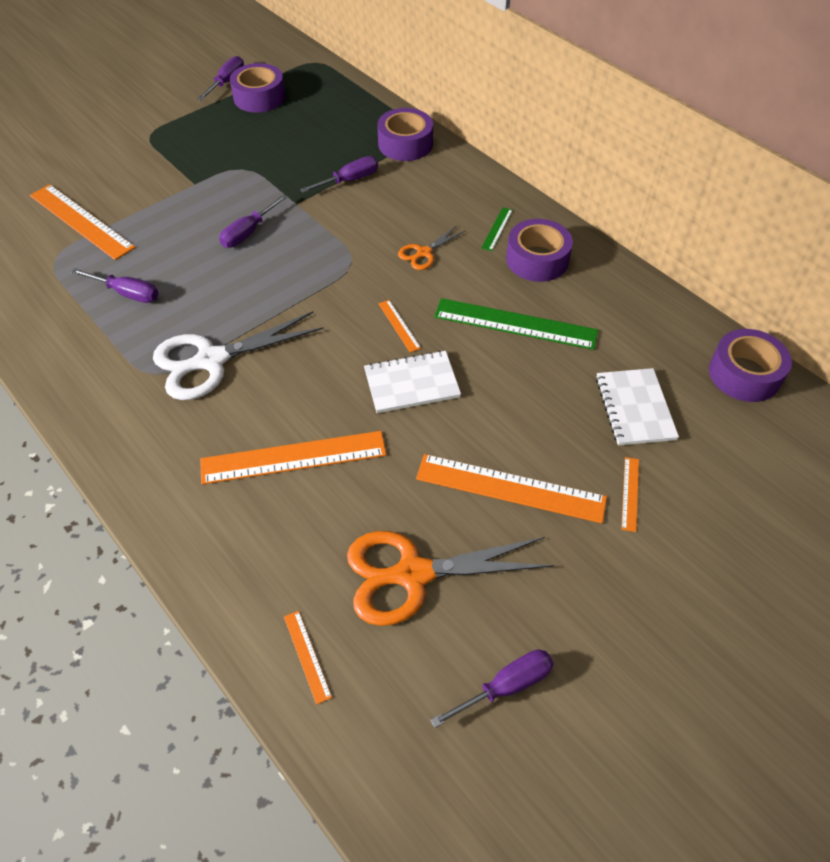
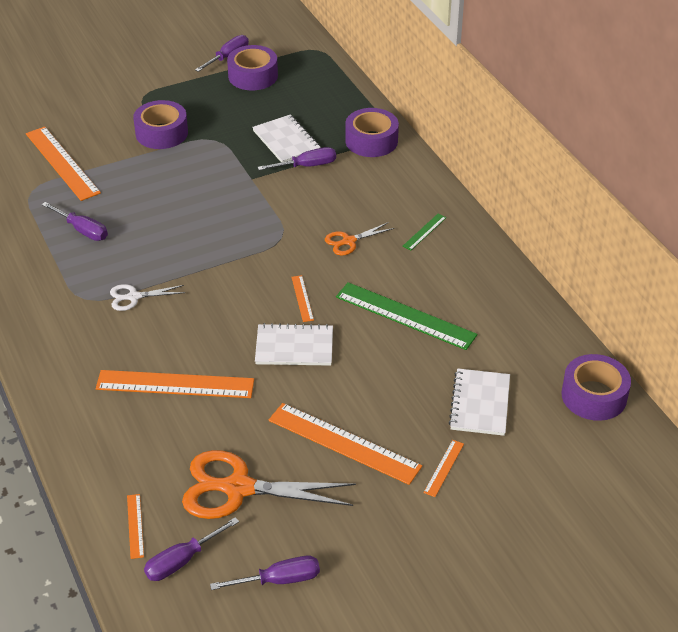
camera: 15 degrees right, 10 degrees down
white scissors [153,311,324,400] -> white scissors [110,284,185,311], size x0.51
purple screwdriver [219,194,287,248] -> purple screwdriver moved to [144,517,239,581]
purple tape [506,219,573,282] -> purple tape moved to [133,100,188,149]
none -> white notebook [252,115,321,162]

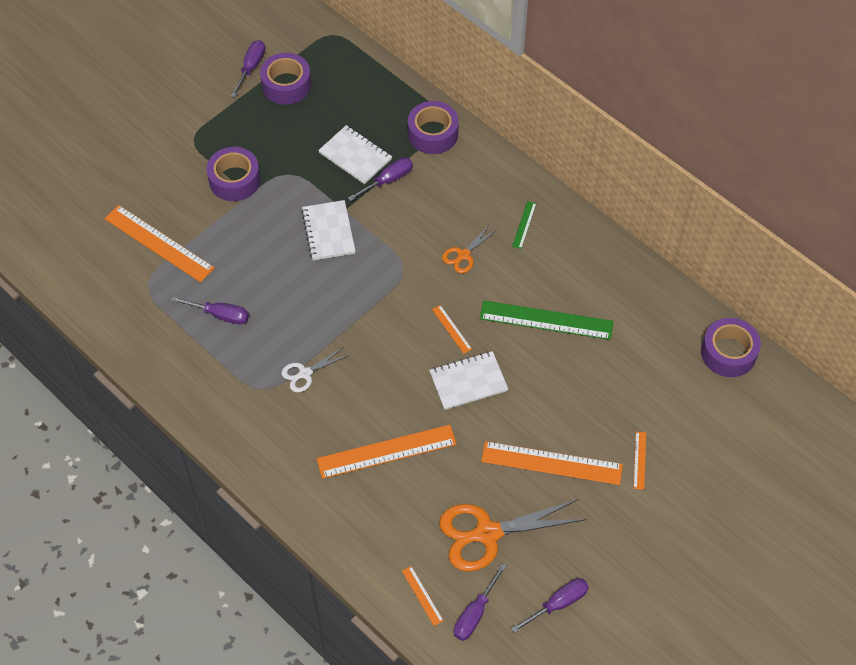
camera: 20 degrees left, 15 degrees up
white notebook [449,368,510,436] -> white notebook moved to [301,200,356,260]

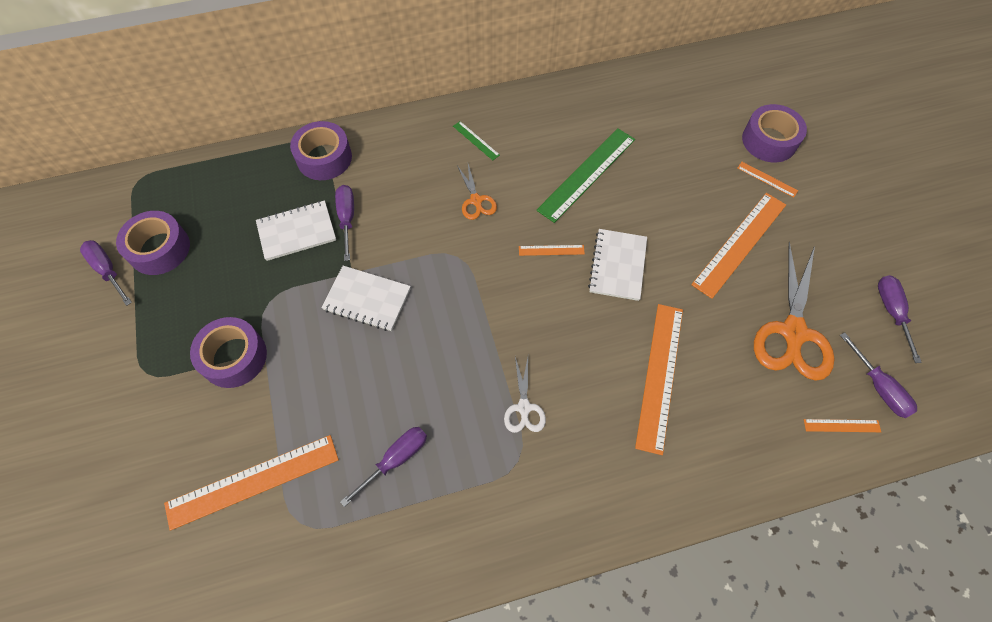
camera: 60 degrees left, 5 degrees up
purple tape [701,318,761,377] -> purple tape moved to [742,104,807,162]

